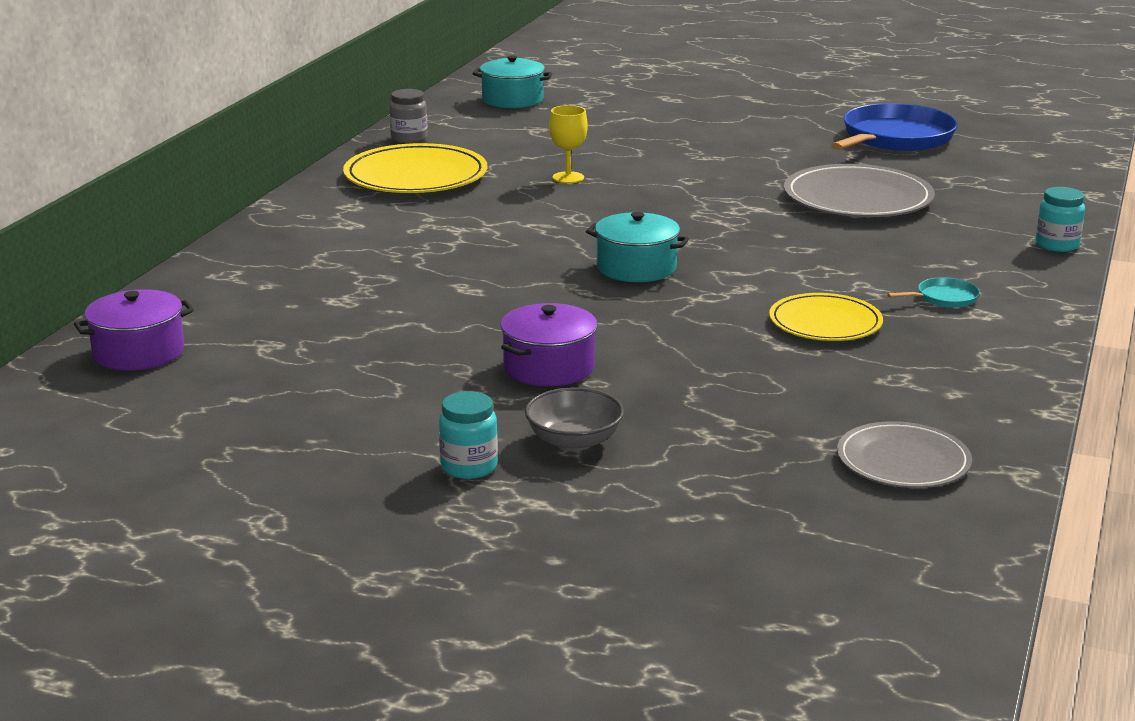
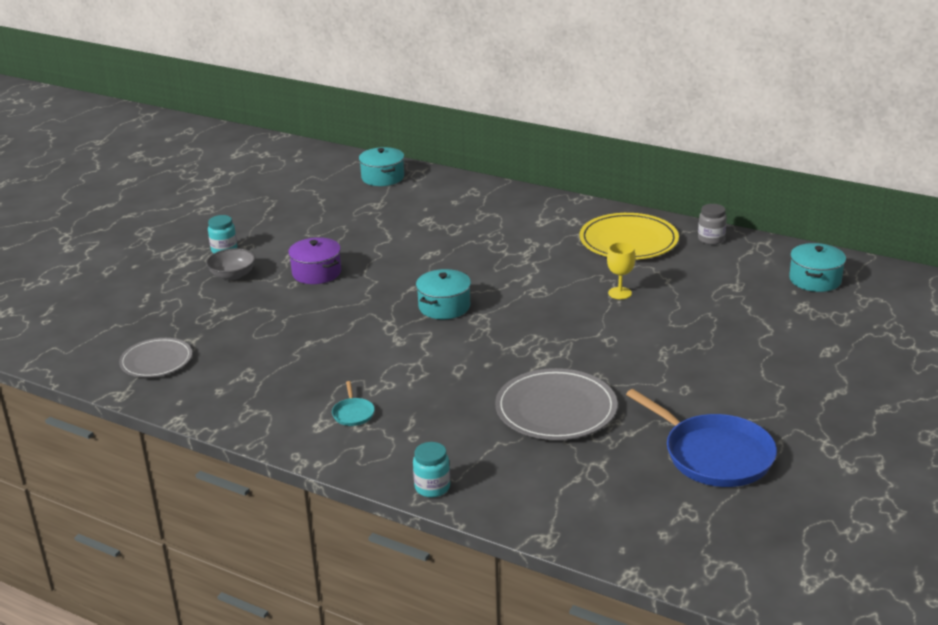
camera: 100 degrees right, 5 degrees up
purple pot [74,289,194,371] -> turquoise pot [359,147,404,186]
yellow plate [769,293,883,341] -> none

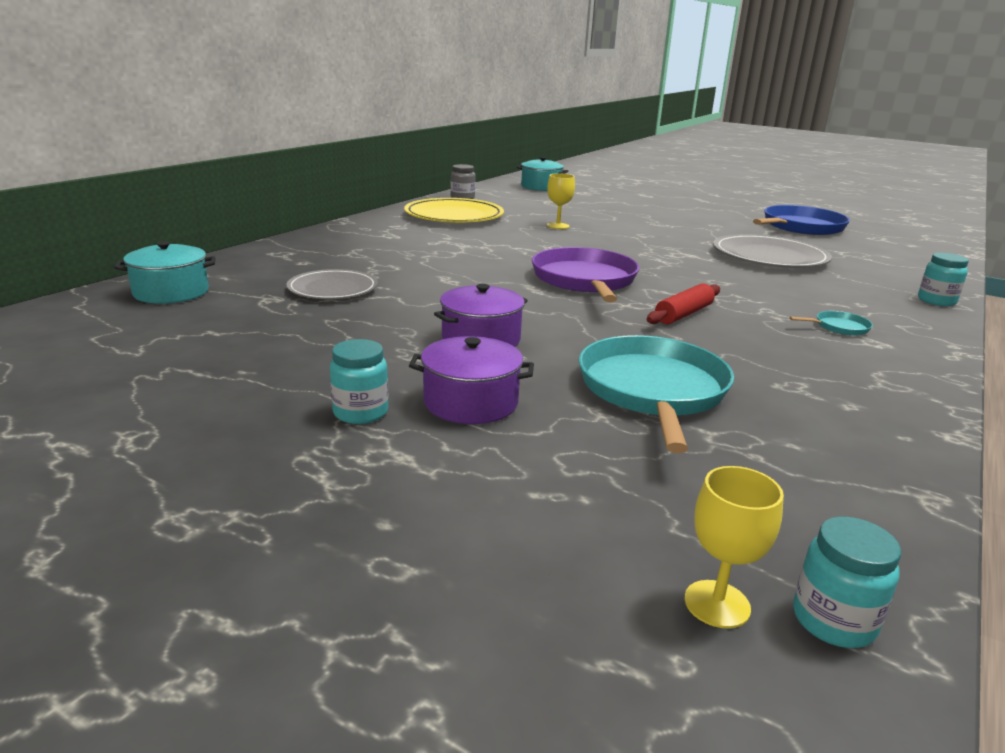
camera: 90 degrees left, 5 degrees down
grey plate [119,338,192,378] -> grey plate moved to [287,269,378,299]
grey bowl [206,248,255,280] -> purple pot [409,336,534,424]
turquoise pot [416,269,471,319] -> purple pan [532,247,639,302]
none -> turquoise pan [579,335,734,453]
none -> red rolling pin [647,283,720,324]
none -> yellow goblet [685,466,784,628]
none -> turquoise jar [793,517,901,648]

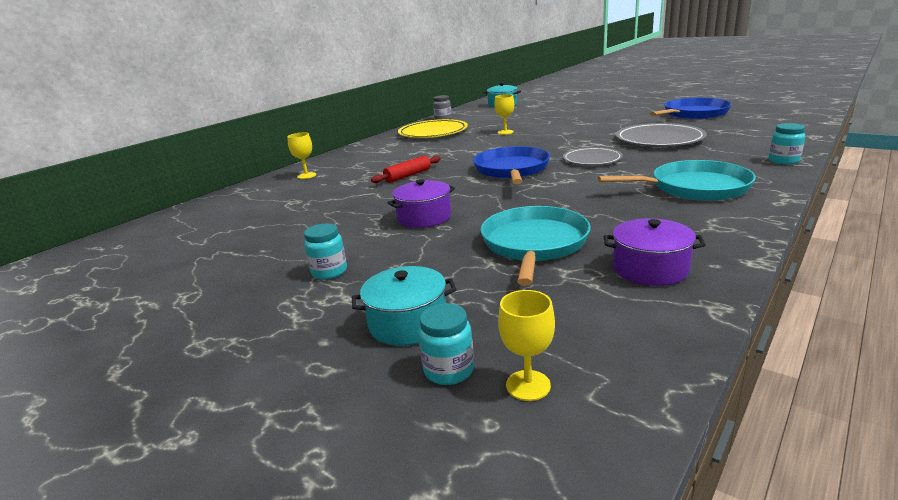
camera: 10 degrees right, 0 degrees up
turquoise pot [114,241,216,304] -> turquoise pot moved to [352,266,457,346]
grey plate [287,269,378,299] -> grey plate moved to [563,147,623,165]
purple pot [409,336,534,424] -> purple pot moved to [604,218,706,286]
purple pan [532,247,639,302] -> blue pan [473,146,550,184]
red rolling pin [647,283,720,324] -> red rolling pin moved to [371,156,441,183]
turquoise pan [789,311,873,336] -> turquoise pan [598,160,756,201], size x2.36
turquoise jar [793,517,901,648] -> turquoise jar moved to [418,303,474,385]
none -> yellow goblet [287,132,316,179]

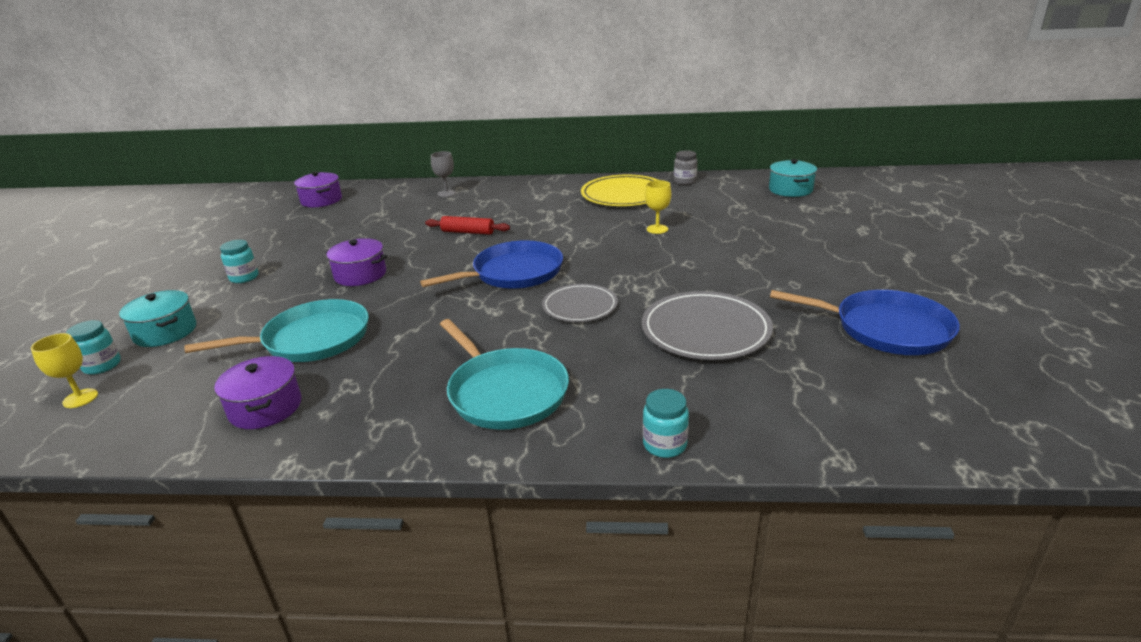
camera: 55 degrees right, 5 degrees up
yellow goblet [287,132,316,179] -> grey goblet [431,151,456,197]
none -> purple pot [294,172,342,207]

